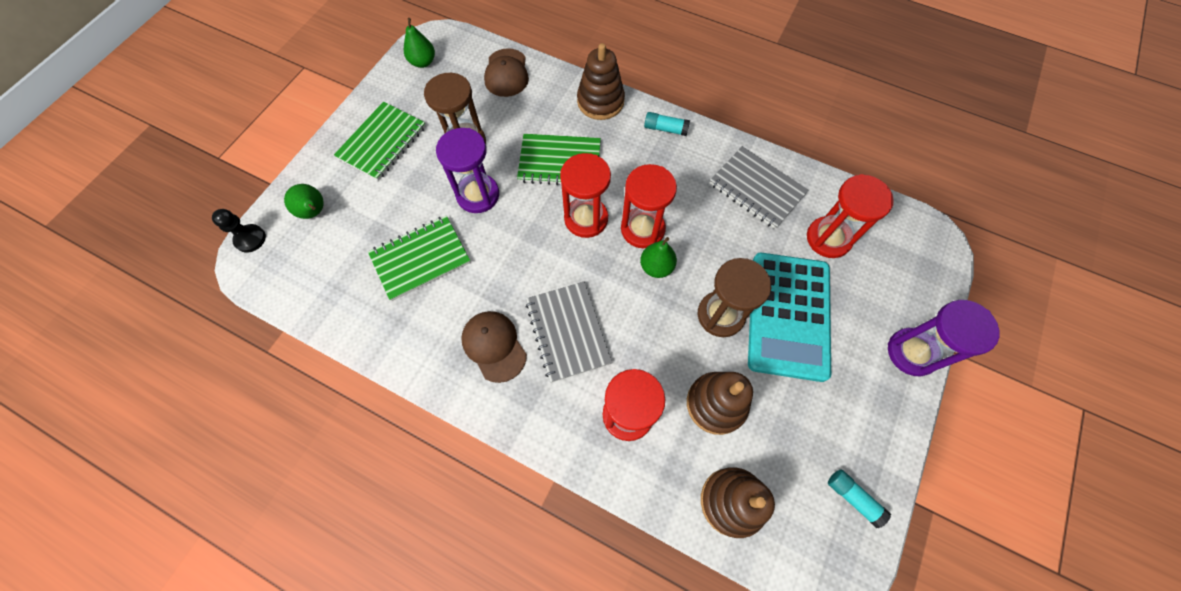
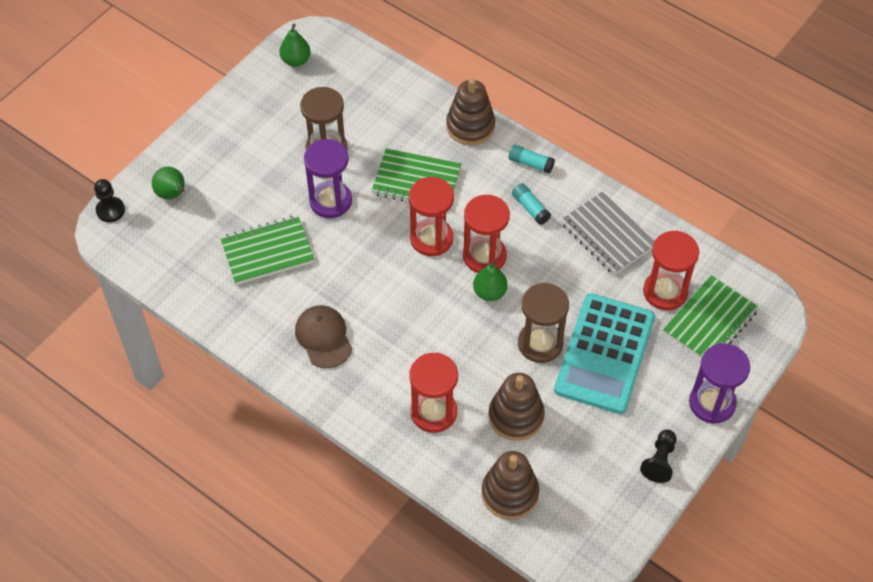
camera: 10 degrees right, 10 degrees down
green notebook [334,102,426,181] -> green notebook moved to [663,275,759,359]
brown cap [484,48,529,97] -> none
grey notebook [525,282,612,383] -> none
turquoise glue stick [828,470,891,528] -> turquoise glue stick moved to [512,183,551,225]
none -> black pawn [640,429,676,483]

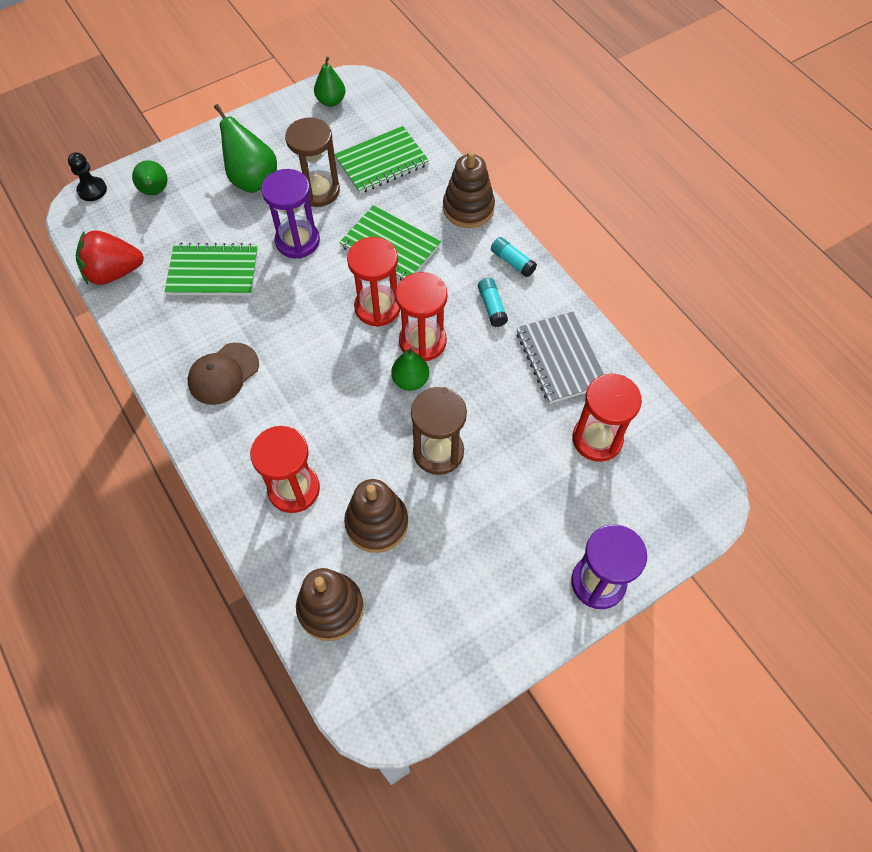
camera: 20 degrees right, 5 degrees up
brown cap [295,305,352,368] -> brown cap turned 135 degrees counterclockwise [188,343,259,405]
turquoise calculator [554,293,655,414] -> none
black pawn [640,429,676,483] -> none
green notebook [663,275,759,359] -> green notebook moved to [335,126,429,194]
none -> red strawberry [76,230,144,285]
none -> green pear [214,104,277,193]

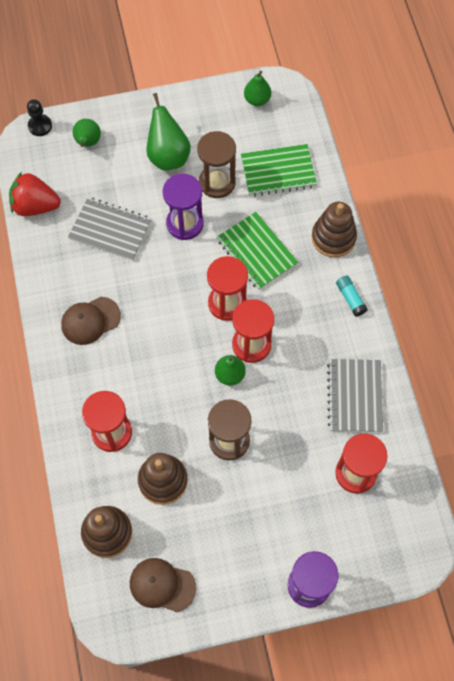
camera: 20 degrees right, 5 degrees up
green notebook [165,243,258,296] -> grey notebook [68,197,152,261]
turquoise glue stick [478,278,508,327] -> none
none -> brown cap [130,558,196,612]

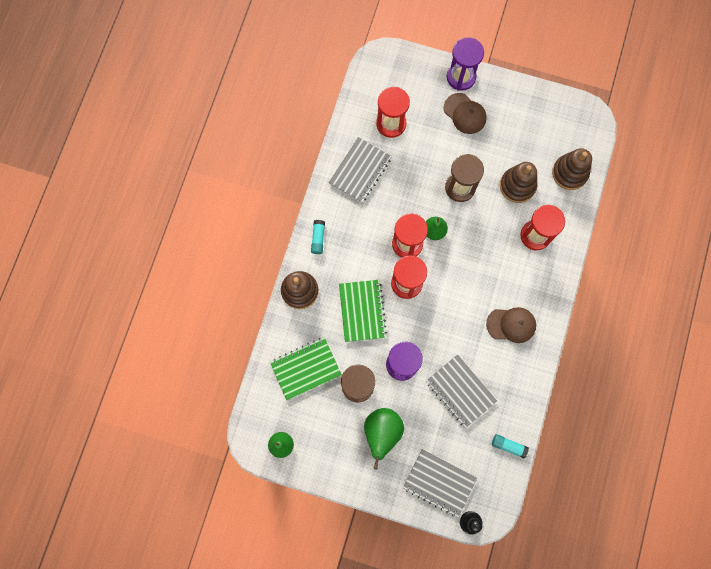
camera: 150 degrees left, 10 degrees up
red strawberry [9,172,61,216] -> turquoise glue stick [492,434,529,459]
green pear [73,119,101,147] -> grey notebook [403,449,477,518]
brown cap [130,558,196,612] -> brown cap moved to [444,93,487,134]
green notebook [241,144,317,197] -> green notebook turned 45 degrees counterclockwise [270,337,342,400]

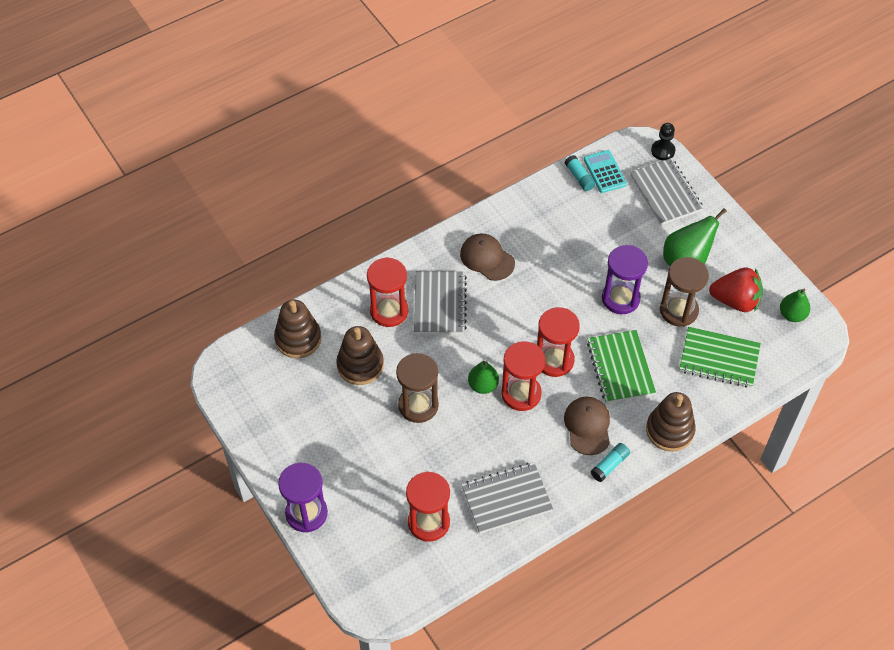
camera: 140 degrees left, 20 degrees down
green notebook [339,280,387,342] -> green notebook turned 45 degrees counterclockwise [587,330,656,403]
grey notebook [426,354,497,428] -> grey notebook moved to [414,271,467,334]
brown cap [444,93,487,134] -> brown cap moved to [564,397,610,455]
none -> turquoise calculator [584,150,627,193]
none -> red strawberry [709,268,763,312]

